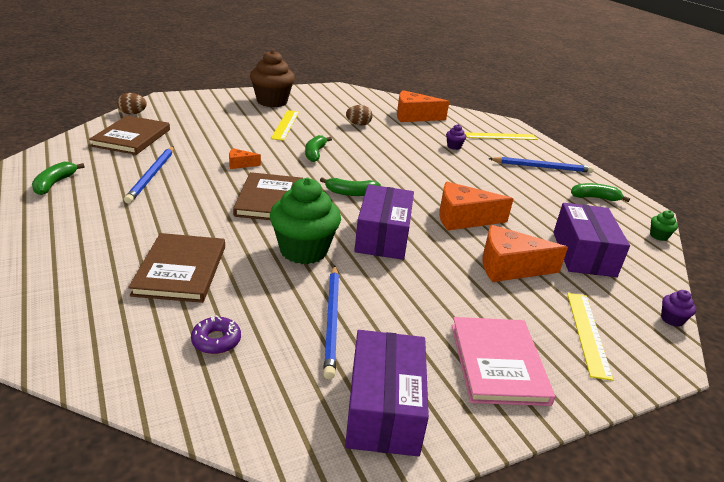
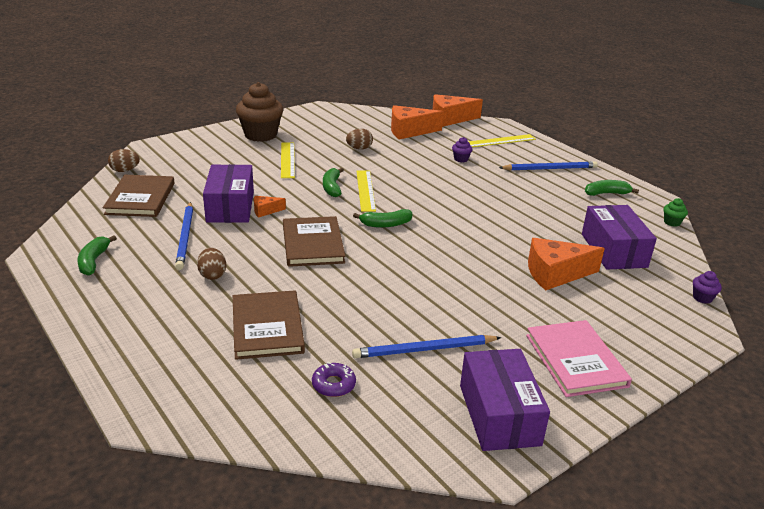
camera: 10 degrees left, 0 degrees up
green cupcake [270,178,341,264] -> none
blue pencil [323,266,339,379] -> blue pencil turned 90 degrees clockwise [352,335,501,358]
purple box [354,185,414,260] -> purple box moved to [203,164,254,223]
orange cheese [439,182,513,231] -> orange cheese moved to [433,94,483,127]
yellow ruler [567,293,614,381] -> yellow ruler moved to [356,170,376,212]
none -> brown egg [197,248,226,280]

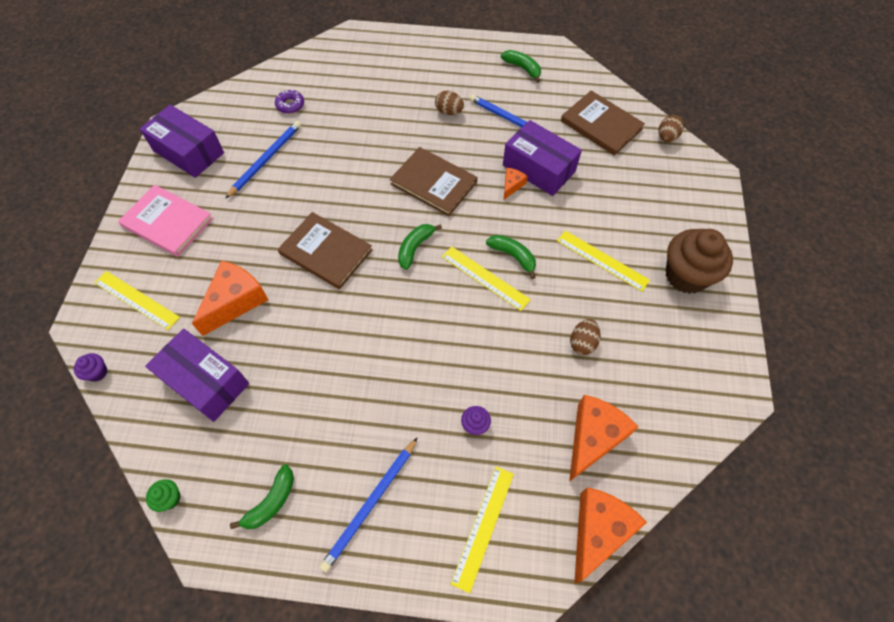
camera: 135 degrees right, 30 degrees up
brown book [233,290,305,360] -> brown book moved to [278,212,373,289]
none -> yellow ruler [94,271,180,330]

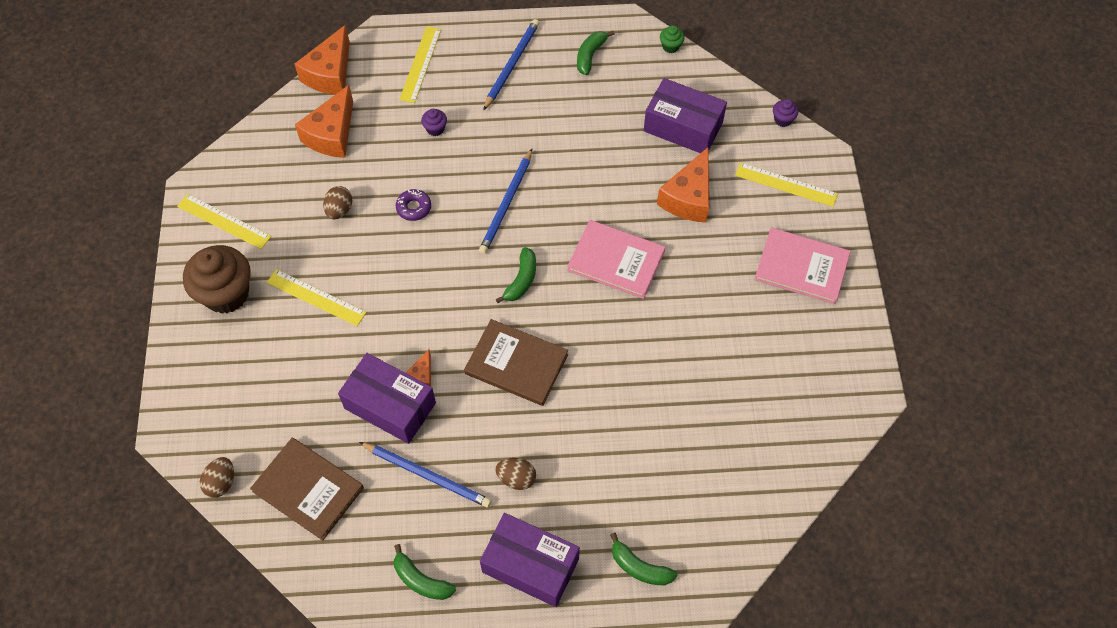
camera: 170 degrees right, 0 degrees up
purple box [140,105,224,178] -> purple box moved to [480,513,580,607]
blue pencil [225,121,301,199] -> blue pencil moved to [479,149,532,254]
purple donut [275,90,304,114] -> purple donut moved to [396,189,431,221]
brown book [278,212,373,289] -> pink book [567,220,665,299]
yellow ruler [442,246,531,311] -> yellow ruler moved to [177,194,271,249]
green banana [486,235,536,279] -> green banana moved to [610,532,678,585]

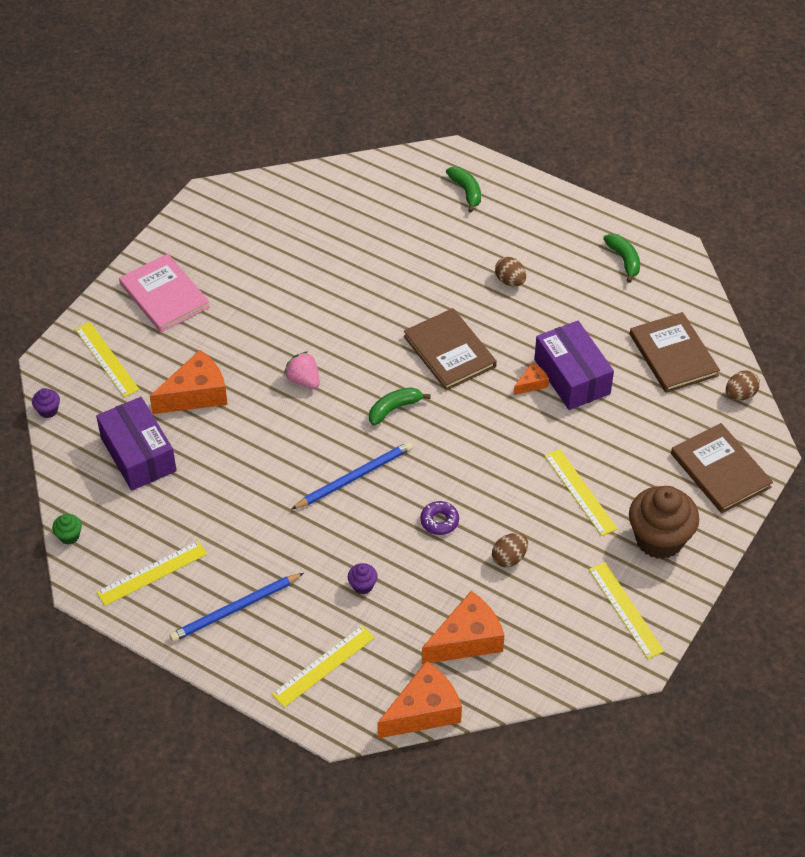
camera: 145 degrees left, 10 degrees down
blue pencil [359,442,492,508] -> none
purple box [480,513,580,607] -> none
pink book [567,220,665,299] -> pink strawberry [284,351,320,389]
green banana [577,31,614,75] -> yellow ruler [96,541,207,606]
none -> brown book [671,423,773,513]

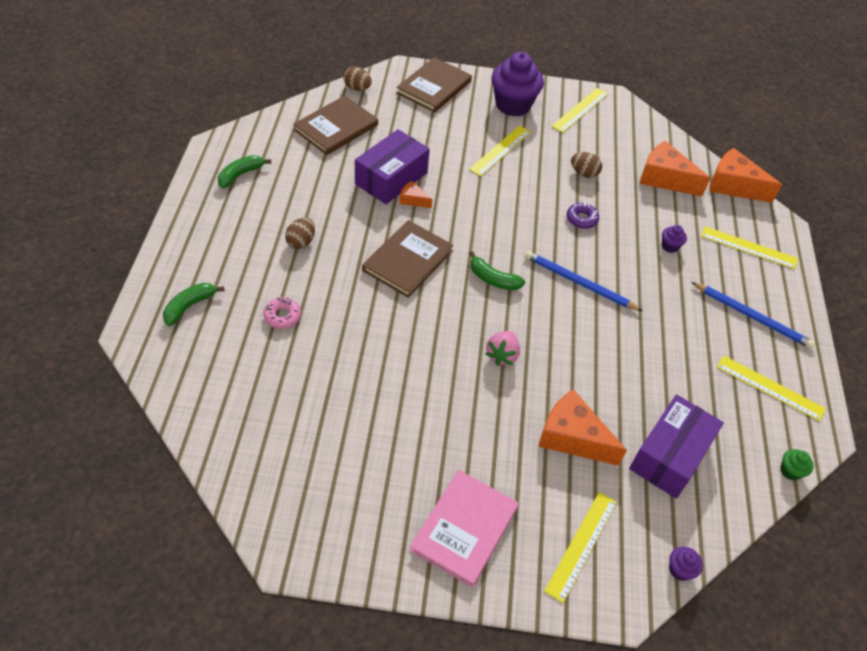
camera: 120 degrees left, 0 degrees up
brown cupcake [629,486,699,559] -> purple cupcake [492,52,544,117]
none -> pink donut [263,297,301,329]

